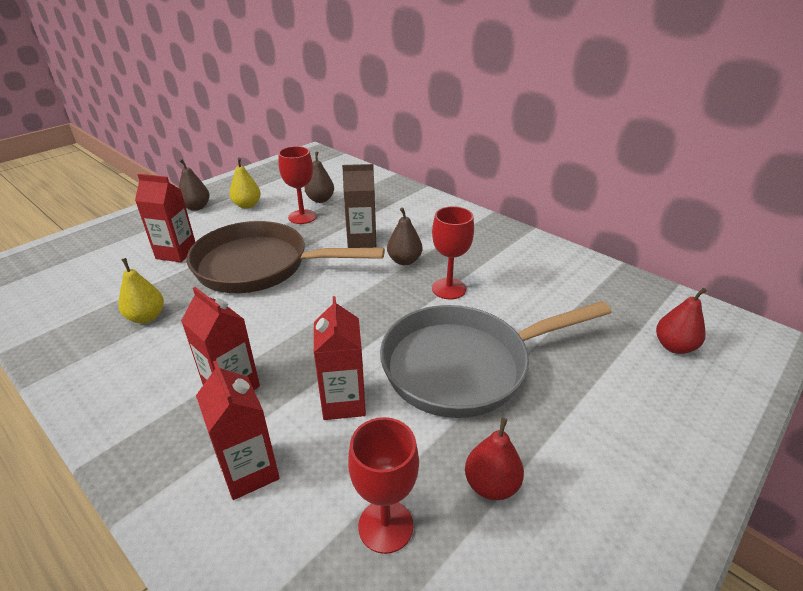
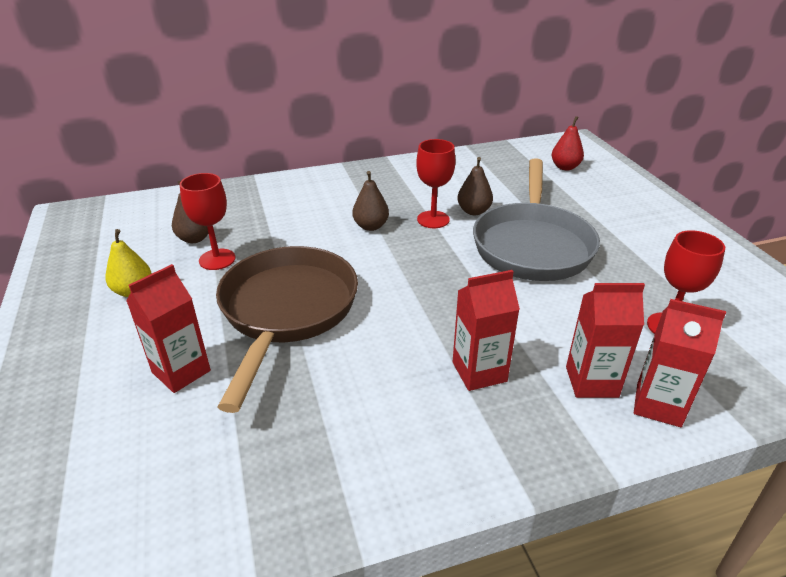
camera: 60 degrees left, 0 degrees up
yellow pear [118,258,164,323] -> none
brown pear [178,159,210,211] -> brown pear moved to [457,157,493,215]
brown pan [187,221,385,293] -> brown pan turned 150 degrees clockwise [216,246,358,413]
red carton [314,296,366,420] -> red carton moved to [634,299,726,427]
brown carton [342,164,376,248] -> none
red pear [465,418,524,500] -> none

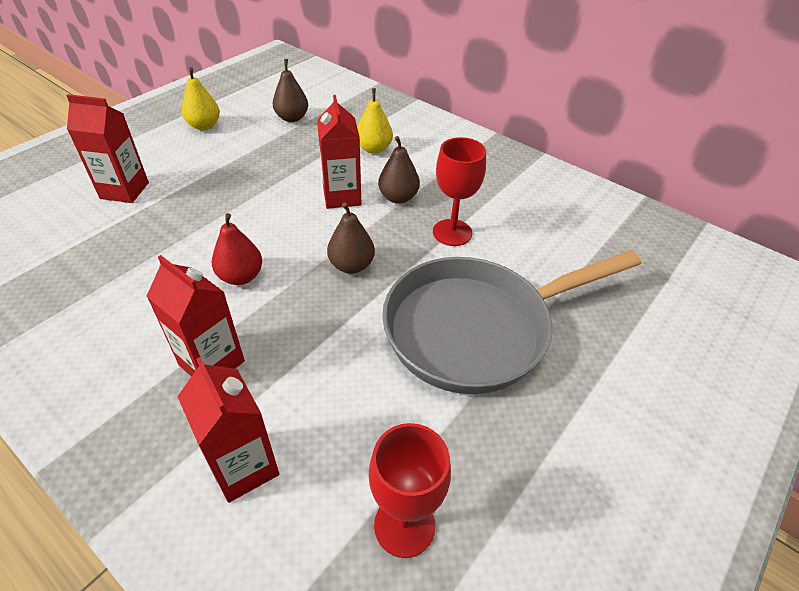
camera: 55 degrees right, 10 degrees up
red goblet [180,173,236,270] -> none
brown pan [216,246,358,413] -> none
brown pear [457,157,493,215] -> brown pear moved to [327,203,375,274]
red pear [552,116,584,170] -> red pear moved to [212,213,262,285]
red carton [634,299,726,427] -> red carton moved to [317,95,361,209]
none -> yellow pear [357,88,393,154]

